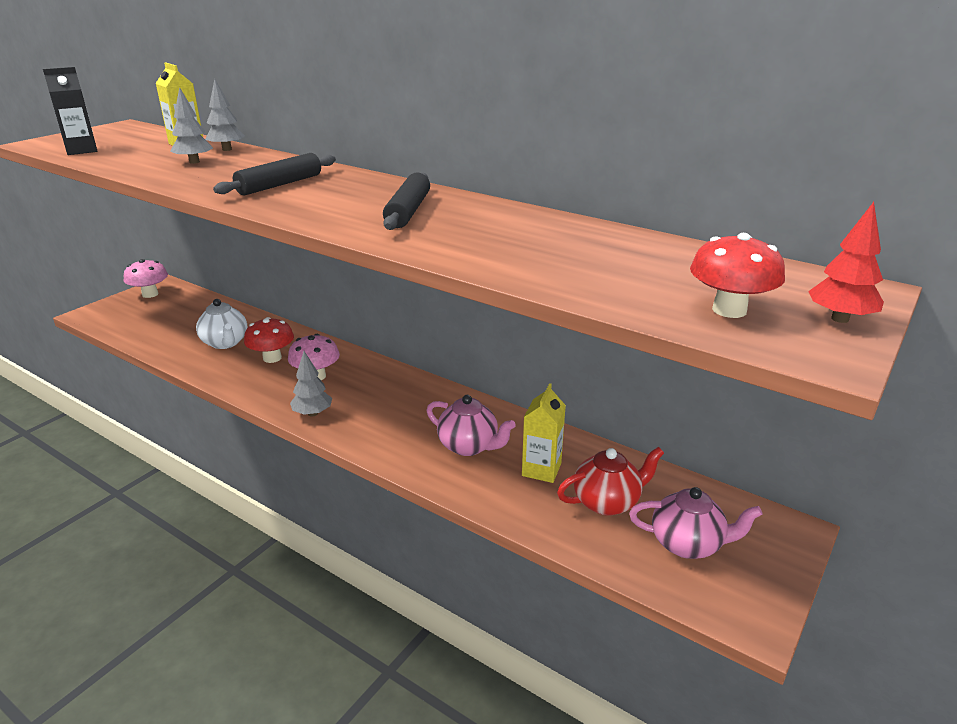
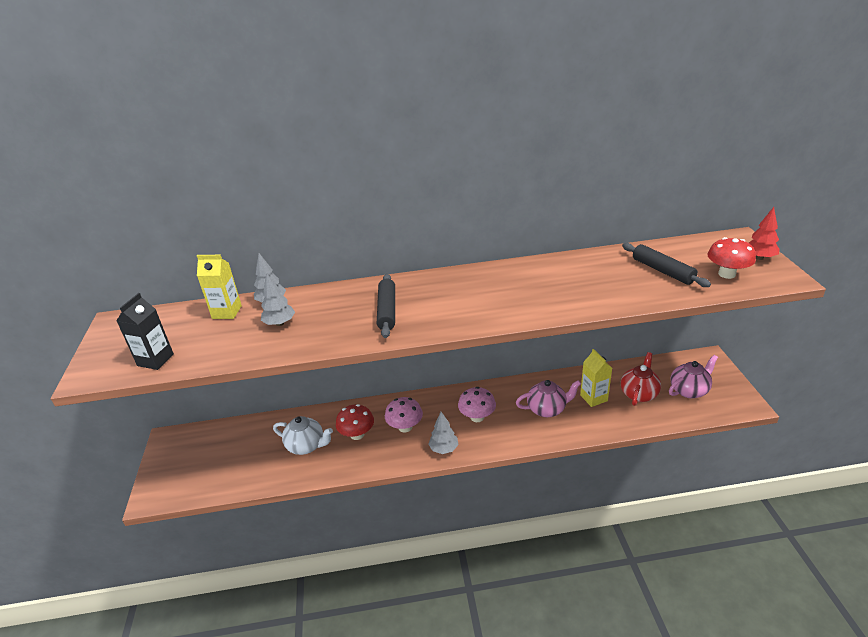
camera: 40 degrees left, 5 degrees up
pink mushroom [124,259,168,298] -> pink mushroom moved to [458,387,496,422]
black rolling pin [383,172,430,230] -> black rolling pin moved to [622,243,711,287]

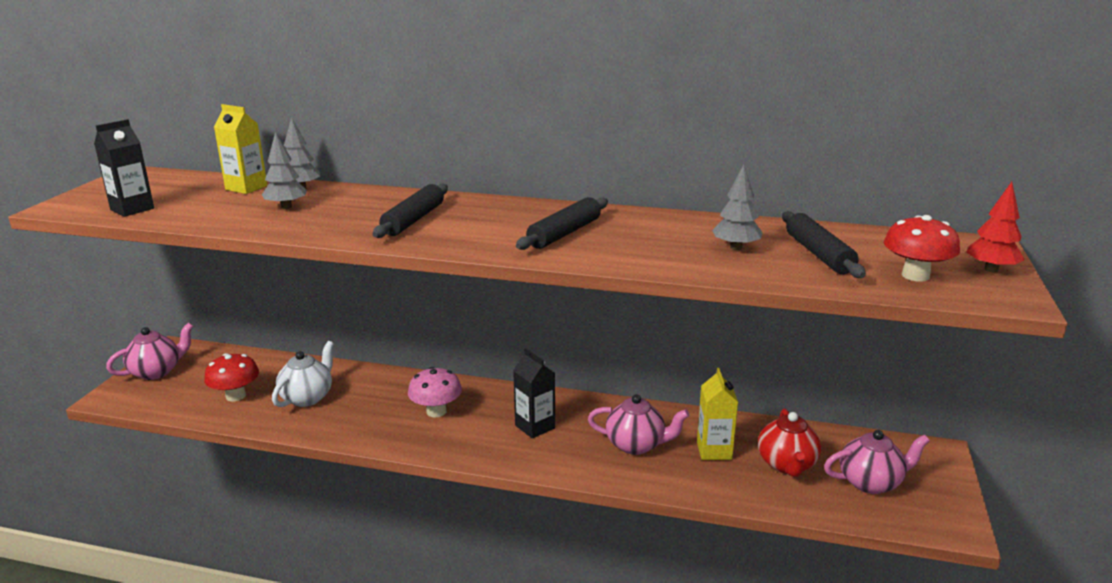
camera: 20 degrees right, 10 degrees down
white teapot [273,416,333,455] -> white teapot turned 105 degrees counterclockwise [272,341,334,407]
red mushroom [336,404,374,440] -> red mushroom moved to [204,353,259,401]
grey tree [428,412,458,454] -> grey tree moved to [712,164,763,250]
pink mushroom [458,387,496,422] -> black carton [513,348,555,438]
red teapot [621,352,661,406] -> red teapot turned 135 degrees clockwise [758,409,821,477]
none -> pink teapot [106,323,193,380]
none -> black rolling pin [516,197,608,250]

